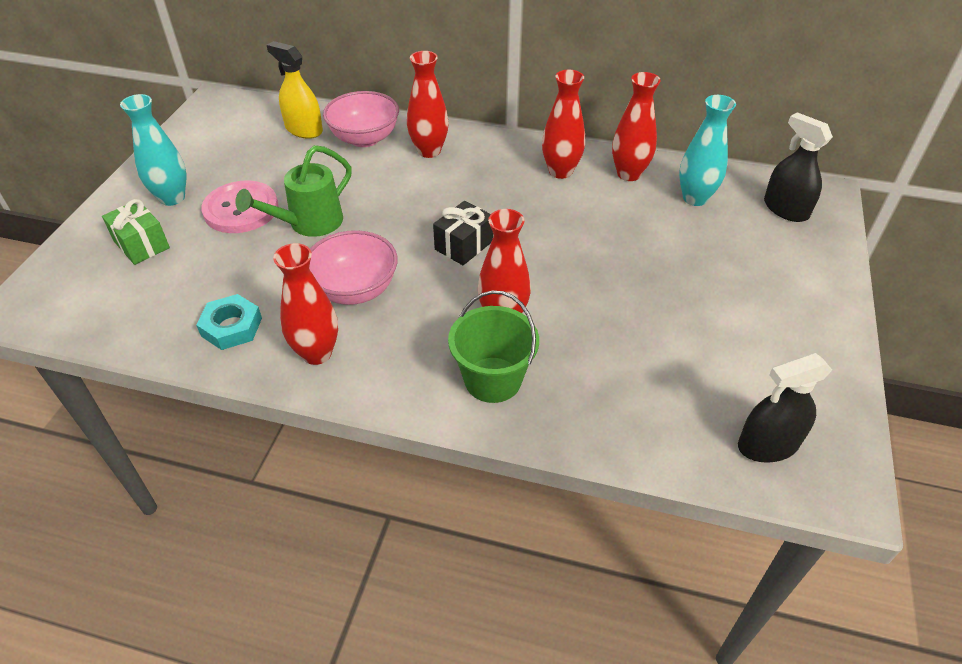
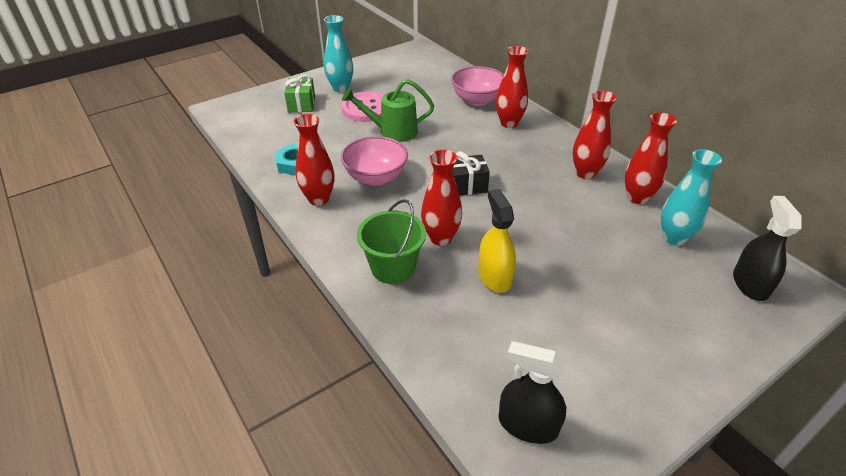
camera: 40 degrees right, 5 degrees down
yellow spray bottle [267,41,323,139] -> yellow spray bottle moved to [478,189,516,293]

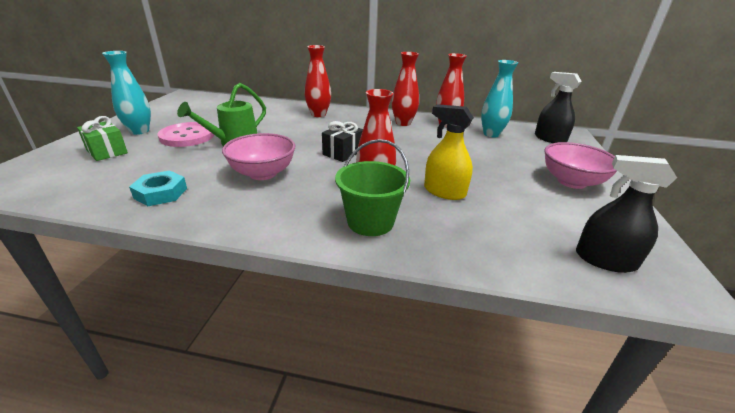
camera: 45 degrees left, 10 degrees down
red vase [294,114,334,206] -> none
pink bowl [451,66,504,106] -> pink bowl moved to [544,142,617,189]
black spray bottle [499,341,566,444] -> black spray bottle turned 45 degrees clockwise [576,155,677,273]

